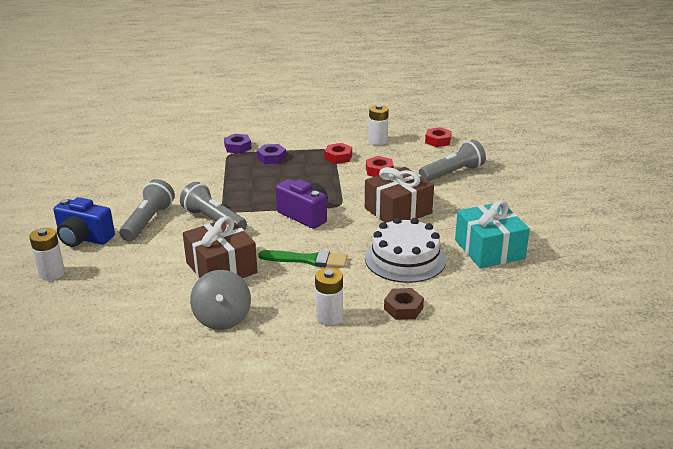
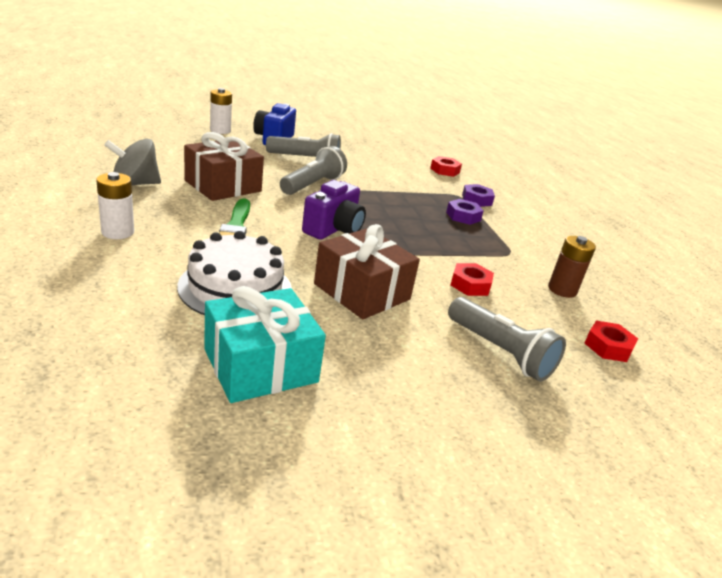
camera: 75 degrees right, 0 degrees up
red nut [325,143,352,164] -> red nut moved to [430,156,462,177]
white battery [369,105,389,145] -> brown battery [548,236,596,298]
brown nut [384,288,424,320] -> none

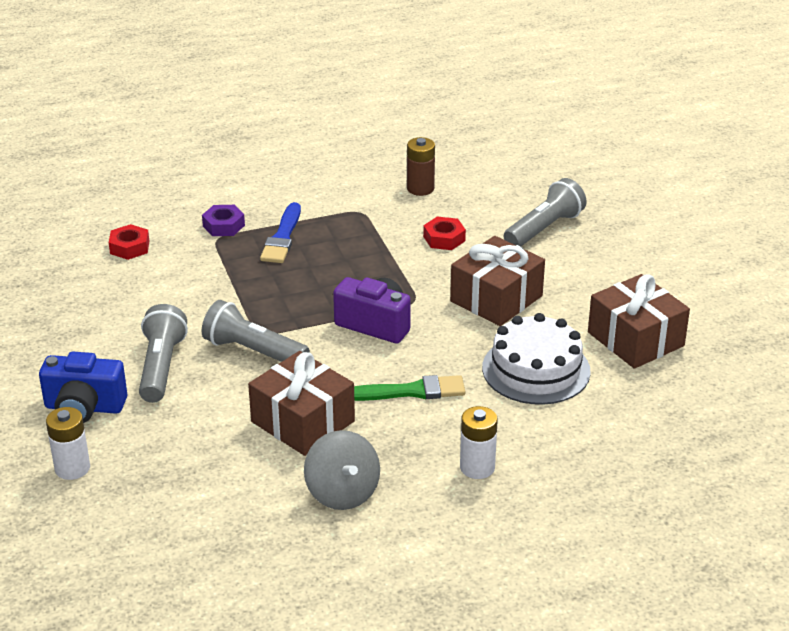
camera: 90 degrees left, 5 degrees up
turquoise gift [204,286,326,403] -> brown gift [588,274,690,369]
purple nut [446,199,484,225] -> blue brush [260,202,301,263]
red nut [585,321,638,362] -> none

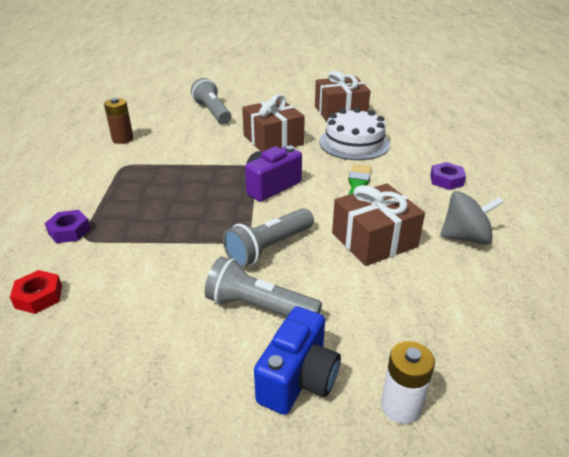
camera: 70 degrees left, 0 degrees up
blue brush [260,202,301,263] -> none
red nut [423,217,466,250] -> none
white battery [460,406,498,479] -> purple nut [430,162,466,190]

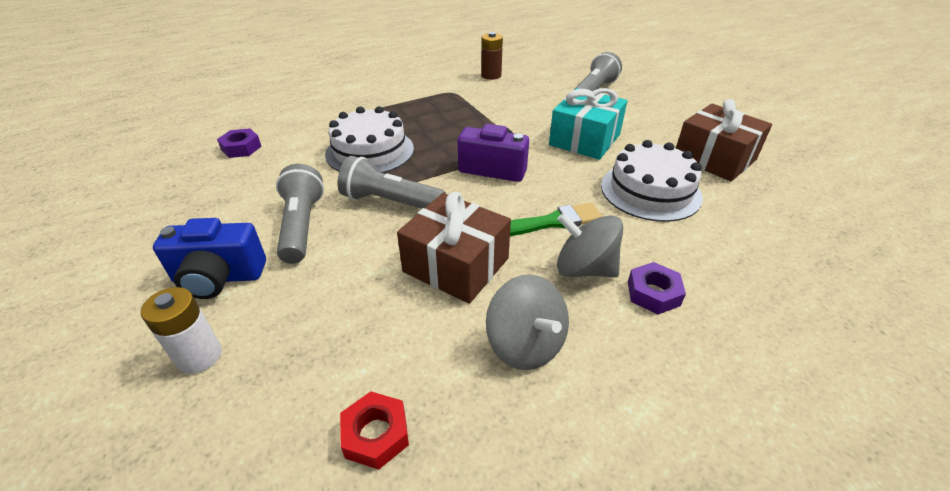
camera: 60 degrees right, 5 degrees up
red nut [10,270,62,314] -> red nut moved to [340,391,409,470]
purple nut [45,210,91,243] -> purple nut moved to [217,128,261,158]
brown gift [242,94,305,152] -> turquoise gift [549,88,627,160]
none -> white cake [325,106,414,173]
none -> grey spinning top [557,213,623,277]

